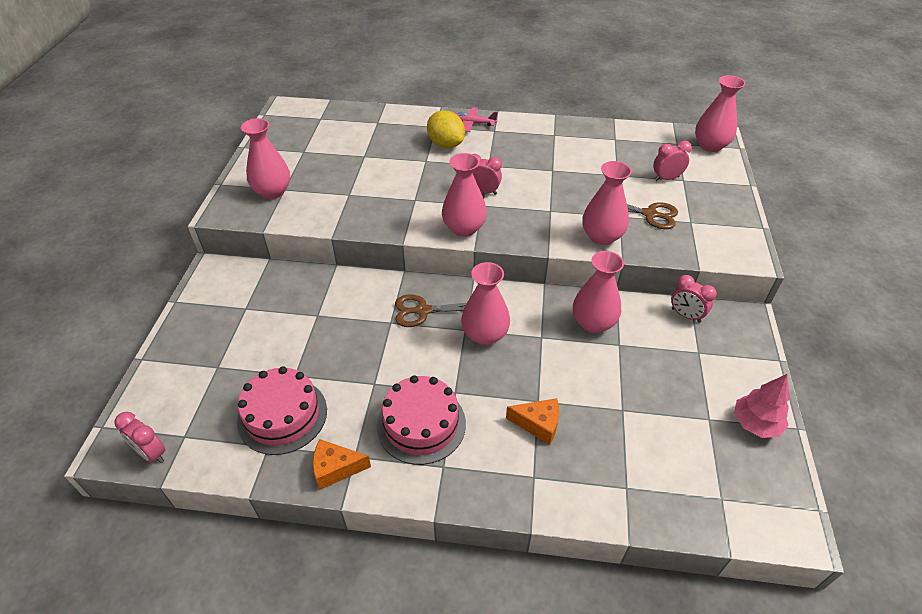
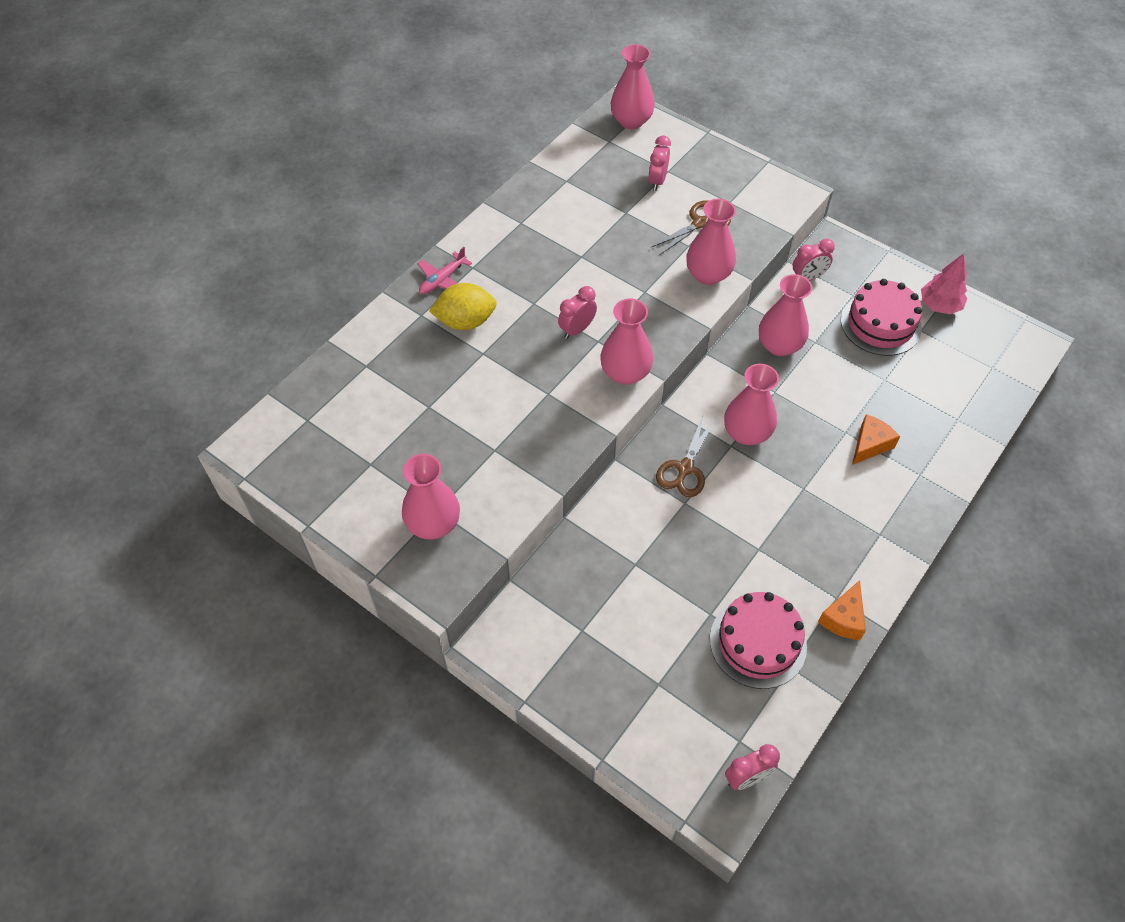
camera: 60 degrees left, 10 degrees up
pink cake [377,375,466,465] -> pink cake moved to [841,279,922,356]

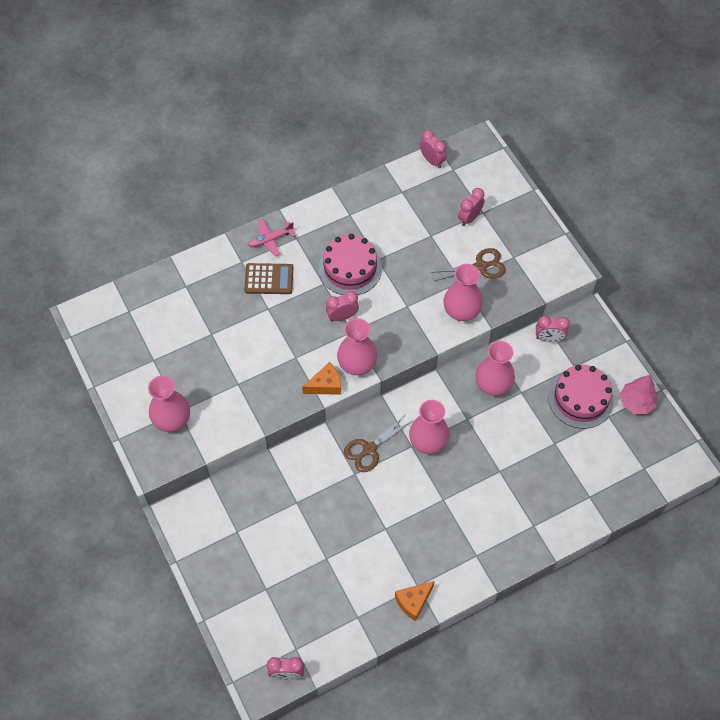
camera: 25 degrees right, 5 degrees up
yellow lemon [429,283,497,330] -> brown calculator [244,263,293,294]
pink vase [611,44,655,129] -> none
pink cake [710,592,807,689] -> pink cake moved to [319,234,382,295]
orange cheese [852,414,900,465] -> orange cheese moved to [302,362,341,395]
none -> pink clock [420,130,447,168]

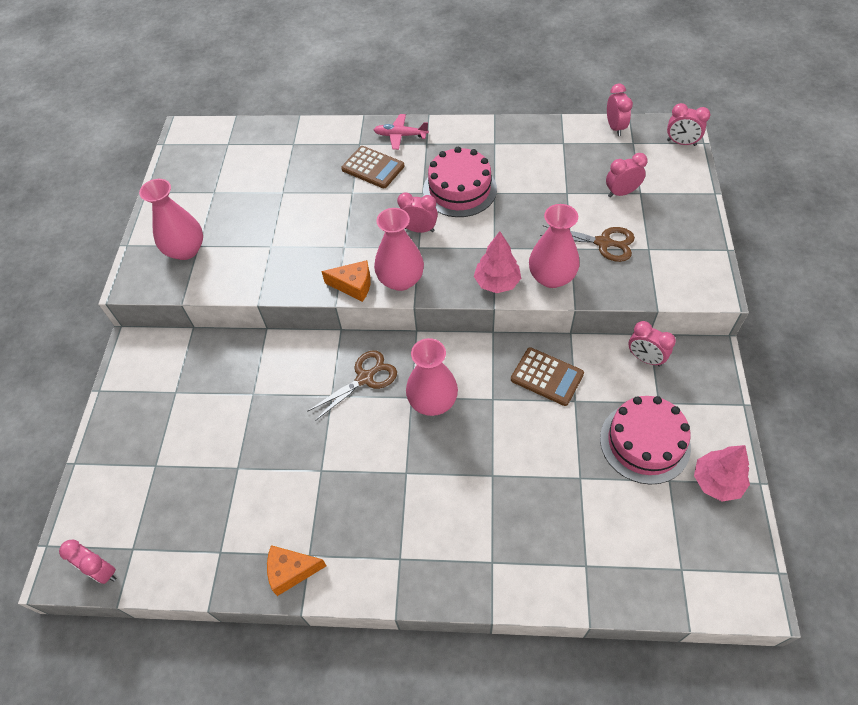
camera: 35 degrees right, 5 degrees down
brown scissors [344,414,412,472] -> brown scissors turned 150 degrees clockwise [307,350,397,421]
pink vase [475,341,515,396] -> brown calculator [511,347,584,406]
none -> pink tree [474,231,521,293]
none -> pink clock [667,103,710,146]

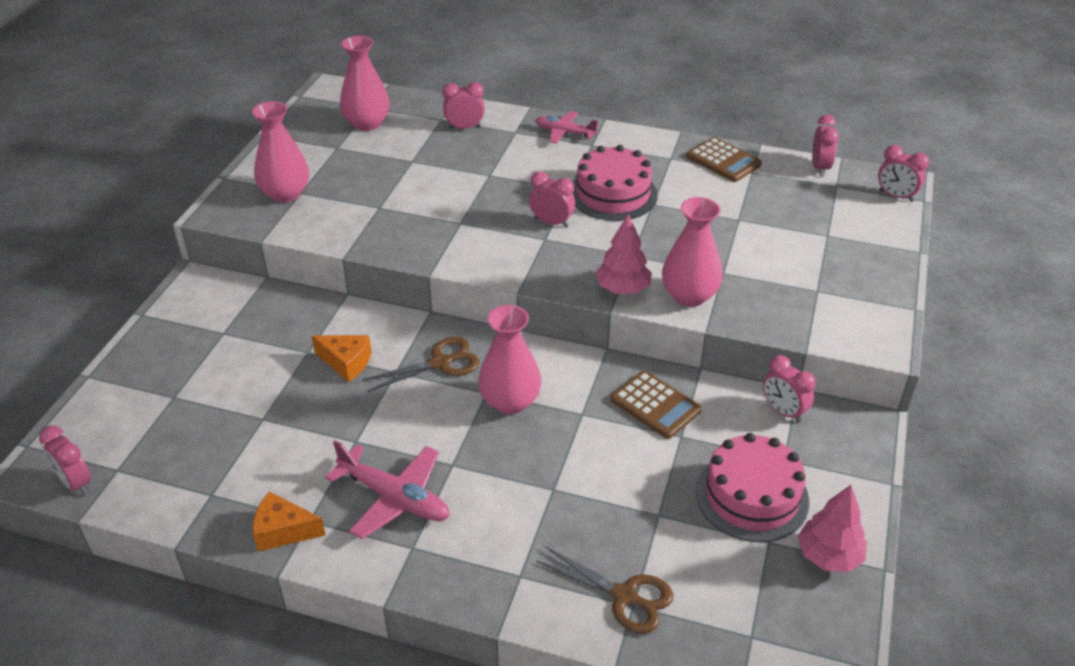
camera: 10 degrees right, 15 degrees down
orange cheese [321,260,371,302] -> orange cheese moved to [312,335,371,382]
brown calculator [341,146,405,189] -> brown calculator moved to [687,137,762,182]
pink vase [374,208,424,291] -> pink vase moved to [340,35,390,131]
brown scissors [540,225,635,262] -> brown scissors moved to [536,546,673,634]
pink clock [606,153,648,197] -> pink clock moved to [442,82,484,129]
none -> pink plane [325,440,449,539]

